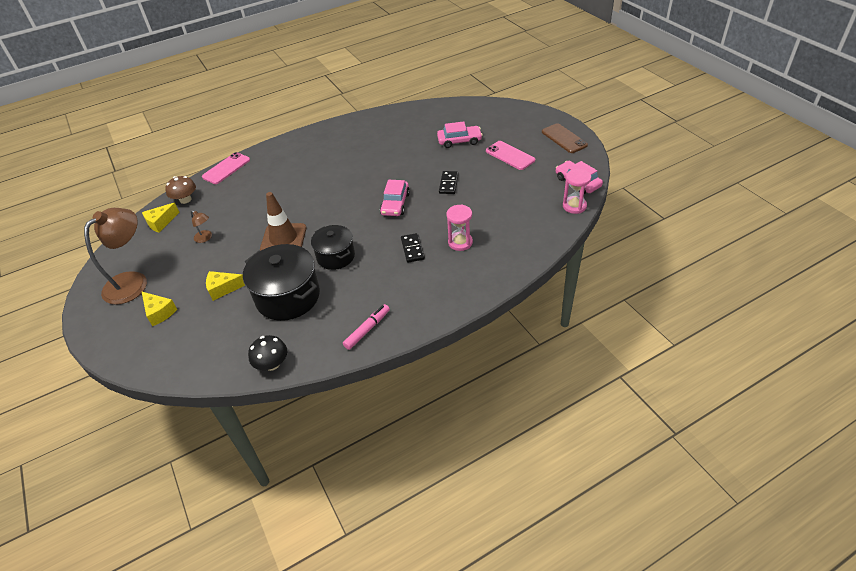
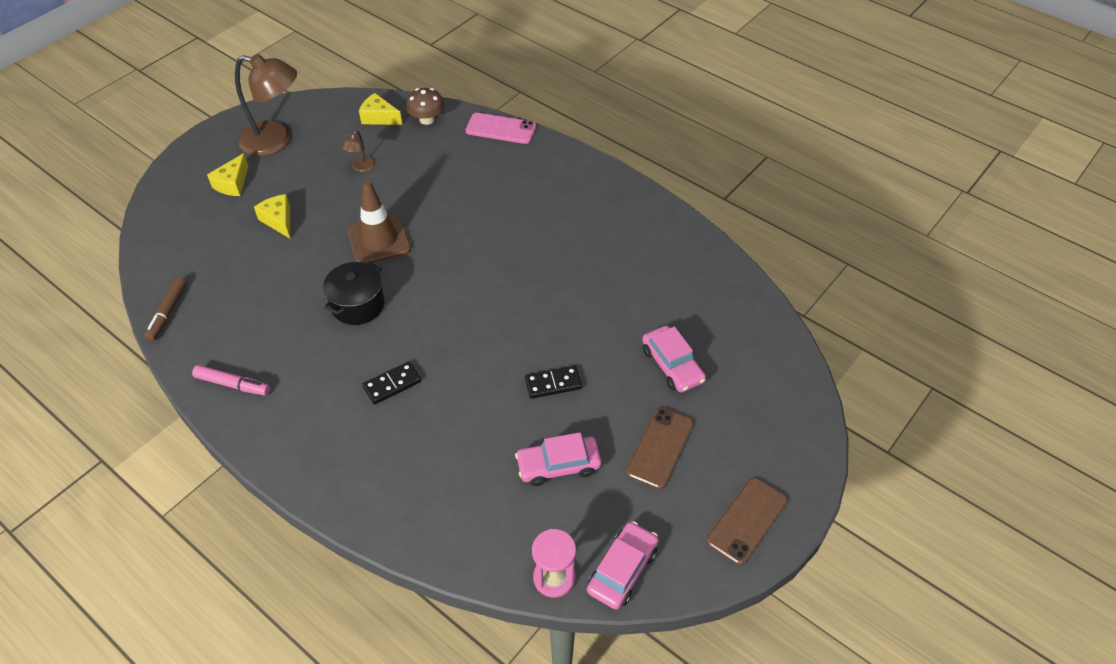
camera: 65 degrees right, 5 degrees up
black pot [243,244,320,321] -> none
black mushroom [248,335,287,371] -> brown marker [144,277,187,341]
pink car [380,180,410,216] -> pink car moved to [515,432,601,486]
pink hourglass [446,204,473,251] -> none
pink phone [486,141,535,170] -> brown phone [626,408,694,489]

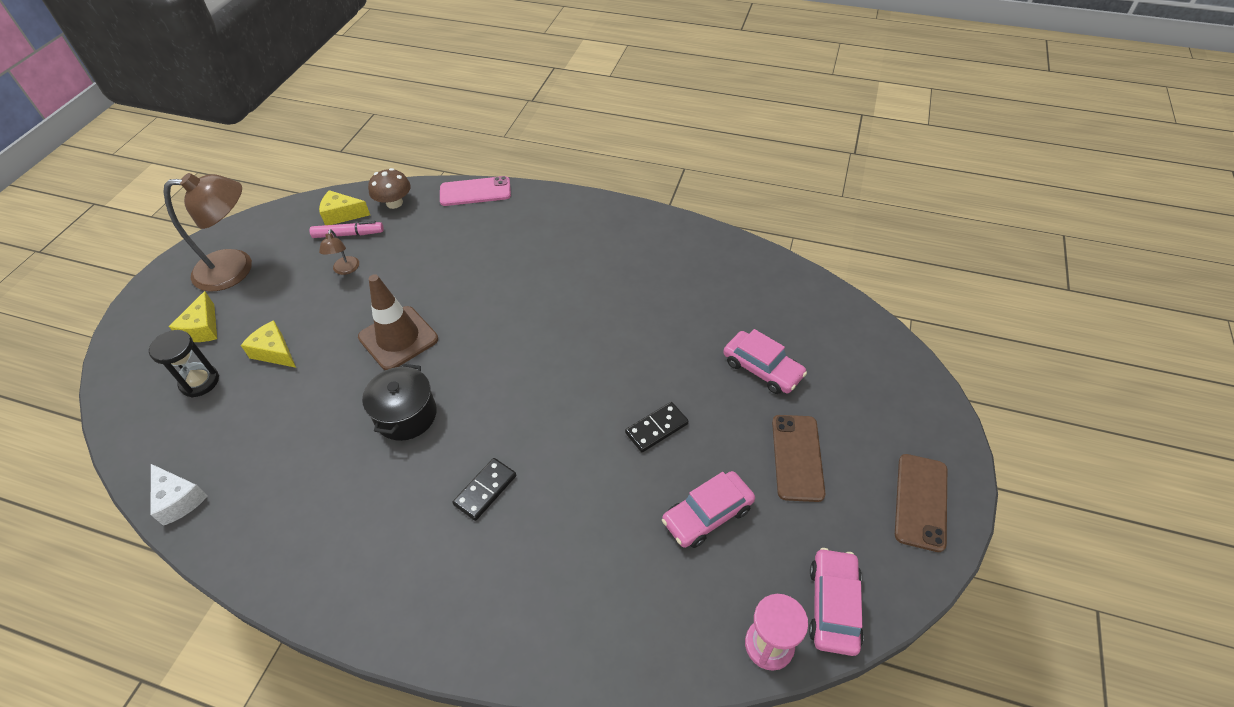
camera: 20 degrees left, 0 degrees up
brown marker [144,277,187,341] -> white cheese [150,464,208,526]
pink marker [192,365,270,395] -> pink marker moved to [310,221,384,238]
none -> black hourglass [149,330,219,397]

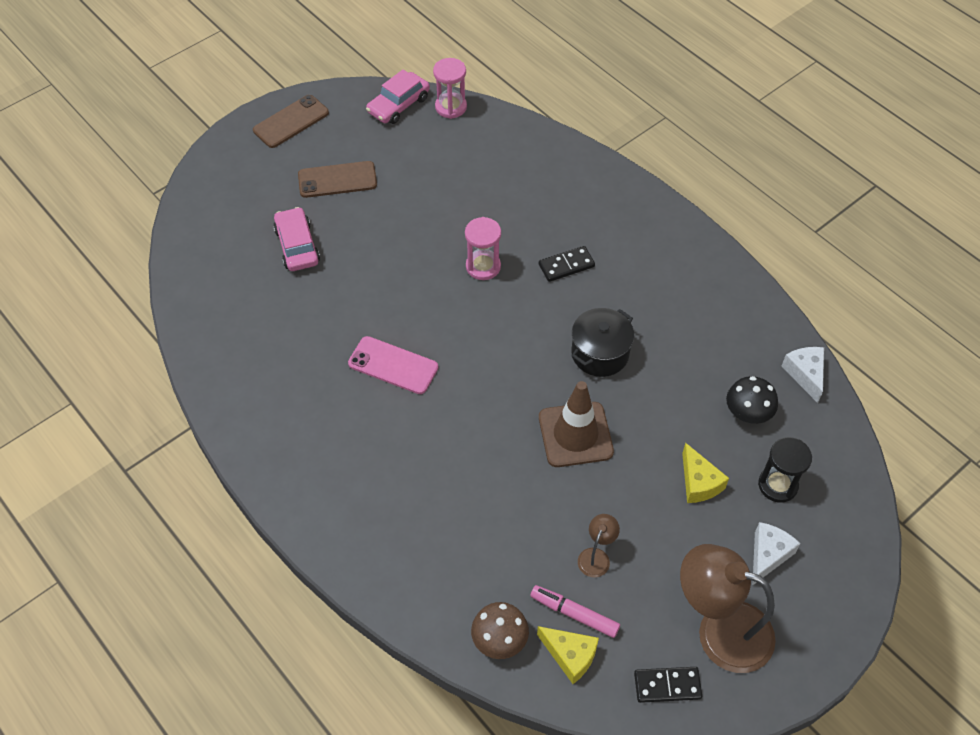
camera: 150 degrees left, 5 degrees up
yellow cheese [169,291,217,342] -> white cheese [753,522,801,585]
pink phone [440,176,511,206] -> pink phone moved to [348,336,438,394]
black domino [625,402,689,452] -> black domino moved to [634,667,702,703]
pink car [662,471,755,548] -> none
brown phone [772,415,826,502] -> brown phone turned 45 degrees clockwise [298,161,377,198]
none -> pink hourglass [465,217,501,280]
none -> black mushroom [726,376,778,424]

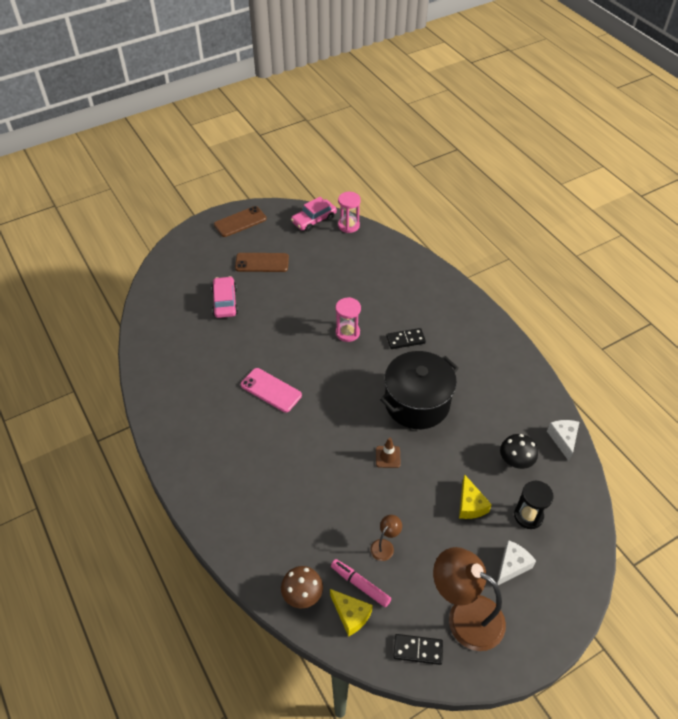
camera: 10 degrees right, 5 degrees down
brown traffic cone [539,381,614,467] -> brown traffic cone [376,438,401,468], size x0.51
black pot [572,308,634,377] -> black pot [380,351,459,429], size x1.58

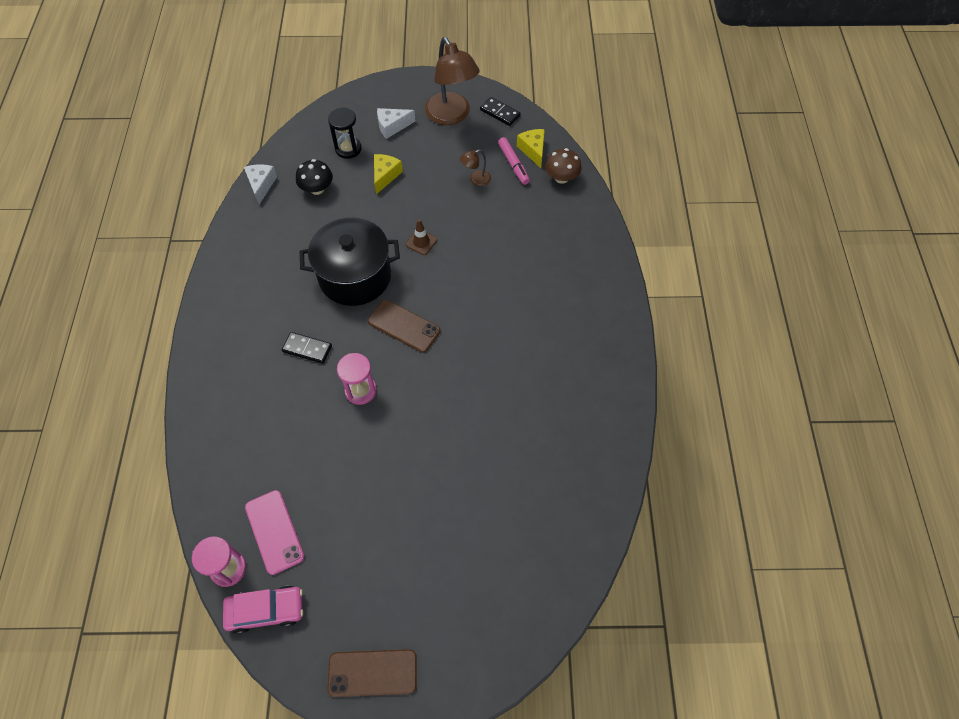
camera: 150 degrees left, 10 degrees up
pink car [212,276,238,318] -> none
brown phone [235,253,289,272] -> brown phone moved to [368,300,440,353]
pink phone [241,368,302,413] -> pink phone moved to [245,490,305,575]
white cheese [547,420,579,461] -> white cheese turned 150 degrees clockwise [244,164,277,204]

